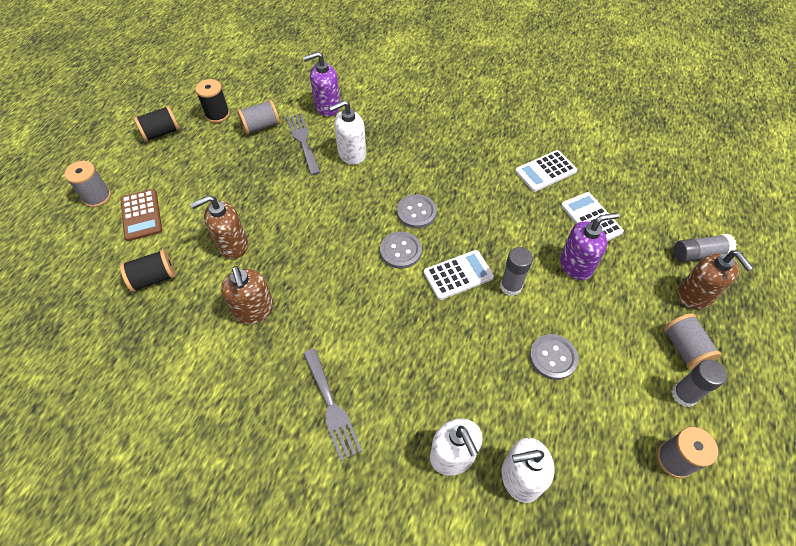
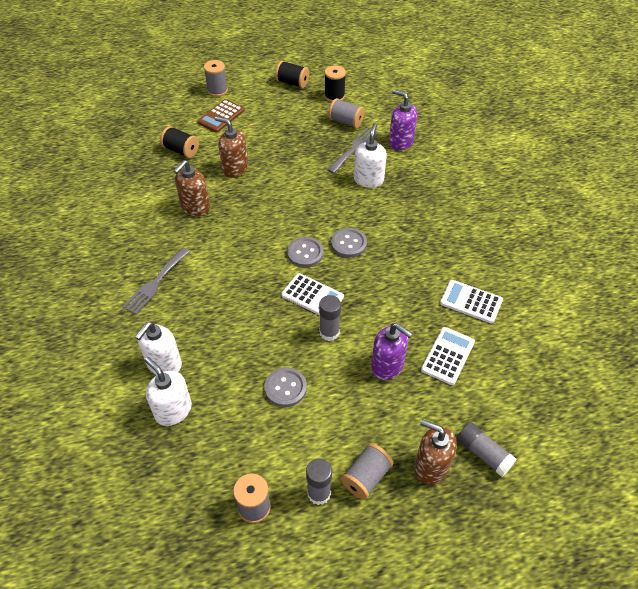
camera: 55 degrees right, 5 degrees down
white soap dispenser [329,100,366,165] -> white soap dispenser turned 75 degrees clockwise [354,123,387,188]
brown soap dispenser [677,250,753,309] -> brown soap dispenser turned 90 degrees clockwise [414,419,457,485]

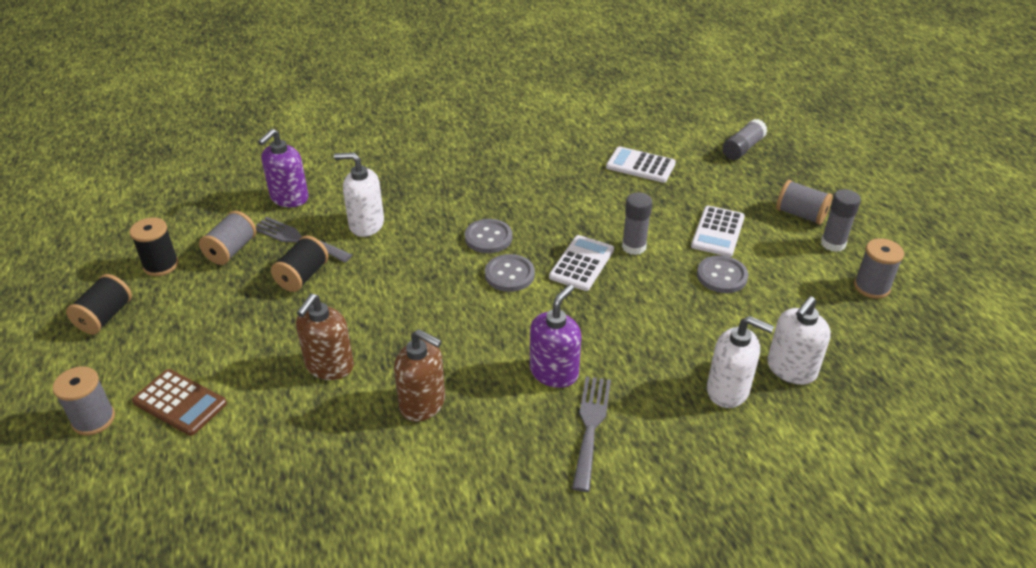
camera: 95 degrees left, 10 degrees down
grey fork [122,247,190,315] -> grey fork turned 105 degrees counterclockwise [572,376,611,492]
black spool [160,126,199,158] -> black spool moved to [271,235,329,292]
purple soap dispenser [371,323,413,380] -> purple soap dispenser moved to [530,285,582,388]
brown soap dispenser [414,419,457,485] -> none
white calculator [440,280,503,324] -> white calculator moved to [691,206,745,257]

